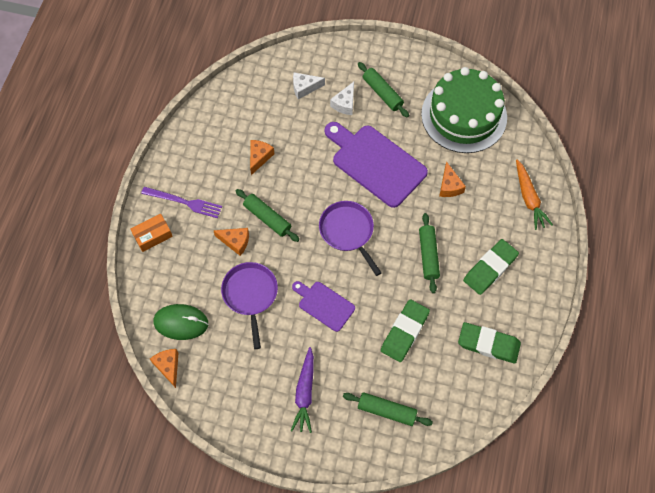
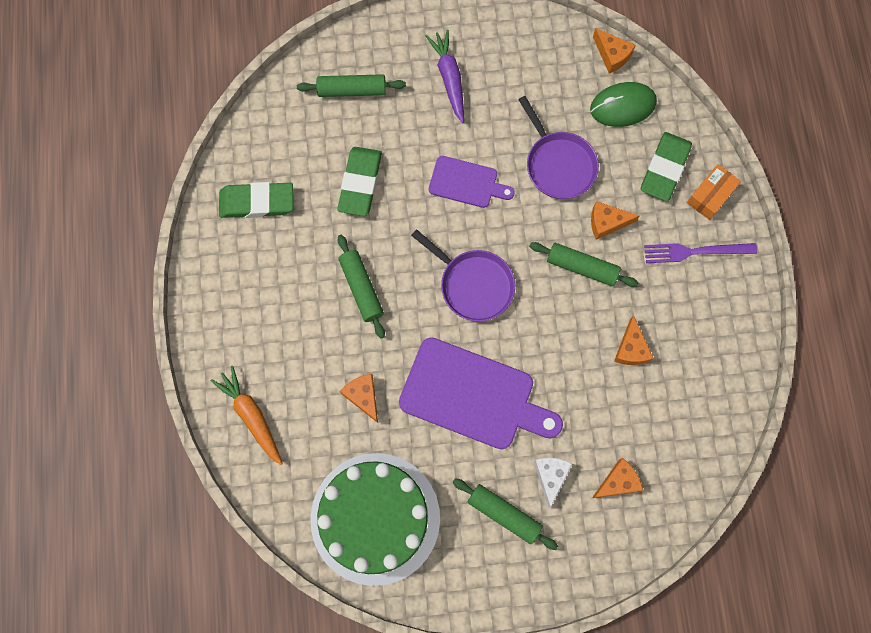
camera: 160 degrees right, 10 degrees up
white cheese [293,72,325,99] -> orange cheese [592,458,643,498]
green eraser [463,239,519,295] -> green eraser moved to [641,132,692,202]

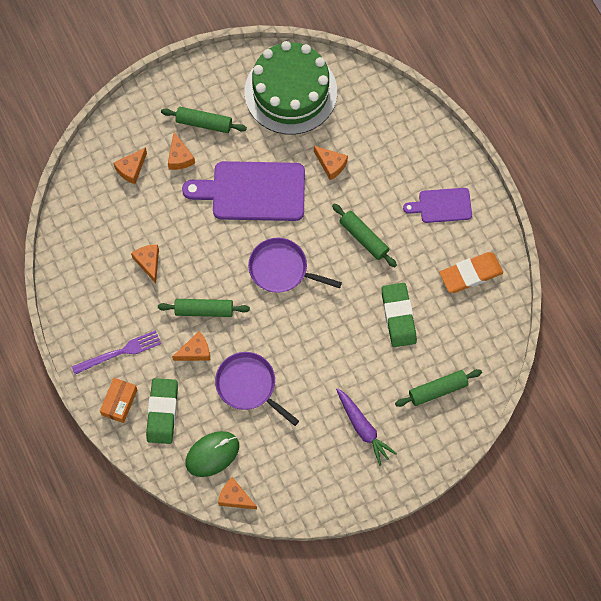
camera: 160 degrees right, 5 degrees down
orange carrot [211,366,283,465] -> none
green eraser [219,182,293,218] -> orange eraser [439,252,503,293]
purple cutting board [429,156,515,208] -> purple cutting board moved to [403,188,472,223]
white cheese [534,458,573,508] -> orange cheese [168,132,195,170]

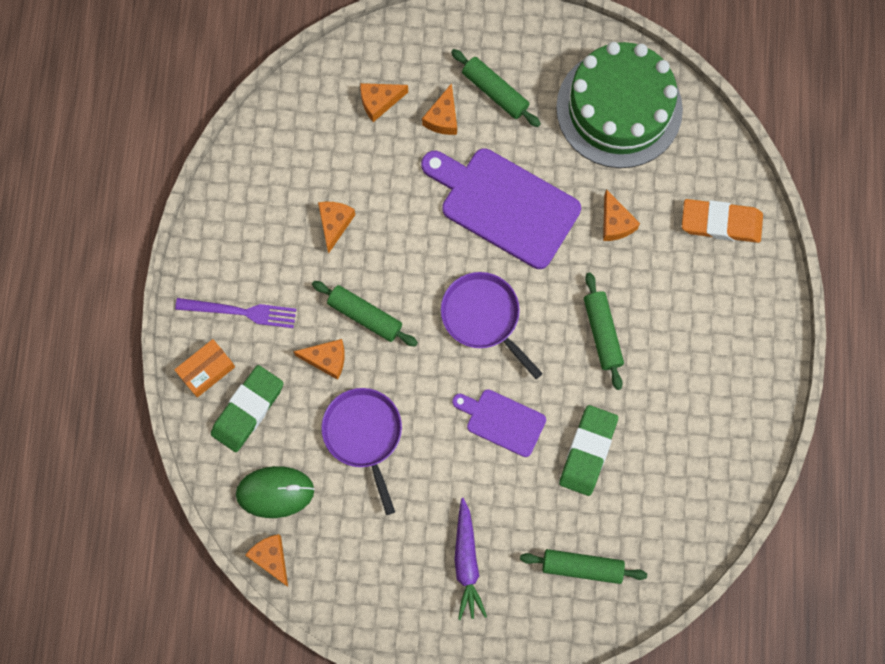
camera: 30 degrees right, 5 degrees up
purple cutting board [403,188,472,223] -> purple cutting board moved to [452,389,546,457]
orange eraser [439,252,503,293] -> orange eraser moved to [682,199,763,243]

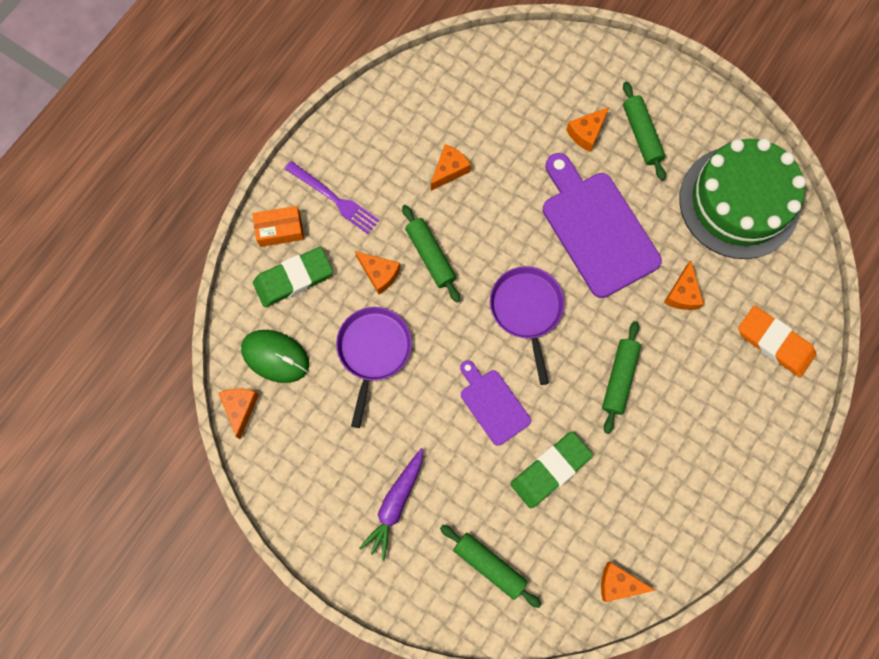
camera: 30 degrees right, 0 degrees up
orange cheese [360,83,408,122] -> orange cheese moved to [601,562,655,602]

